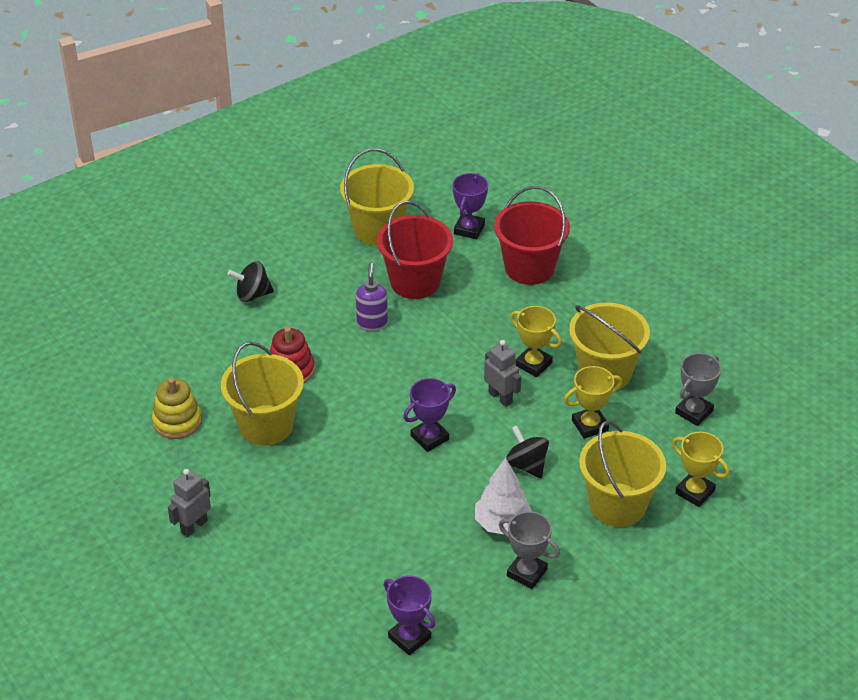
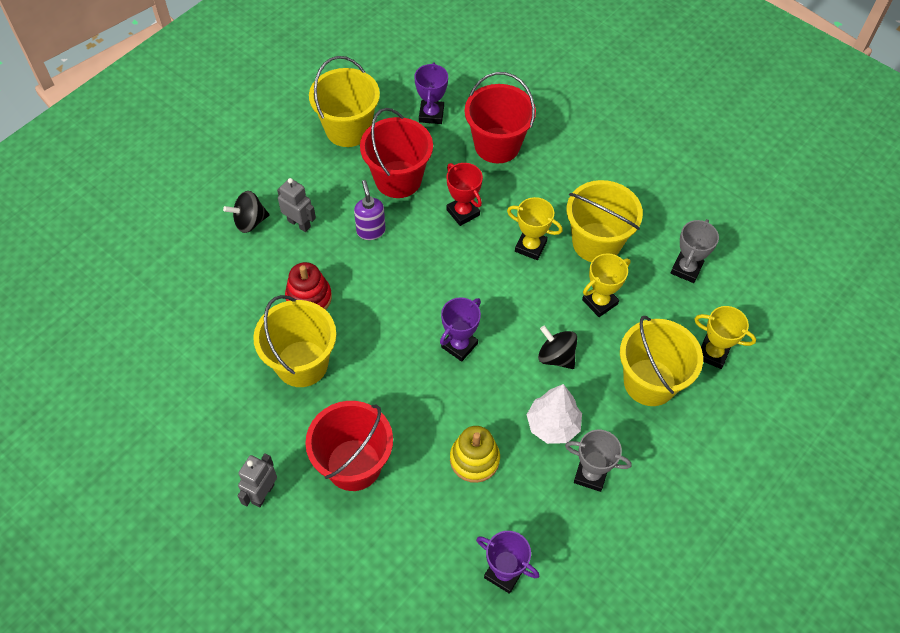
camera: 15 degrees left, 15 degrees up
yellow stacking toy [152,378,202,439] -> yellow stacking toy moved to [450,426,500,483]
grey robot [484,340,521,407] -> grey robot moved to [277,178,316,232]
none -> red bucket [305,401,393,491]
none -> red trophy [446,163,483,226]

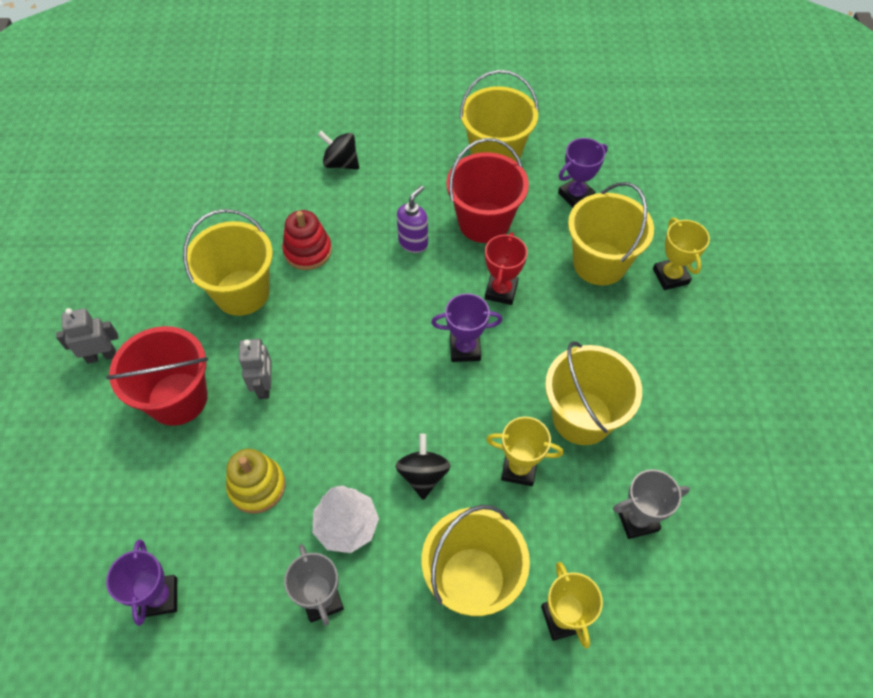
camera: 50 degrees right, 0 degrees up
grey robot [277,178,316,232] -> grey robot moved to [239,339,271,399]
purple trophy [440,297,481,362] -> purple trophy moved to [431,293,502,362]
red bucket [465,72,536,163] -> yellow bucket [568,182,654,285]
yellow trophy [507,197,563,260] -> yellow trophy moved to [653,218,710,290]

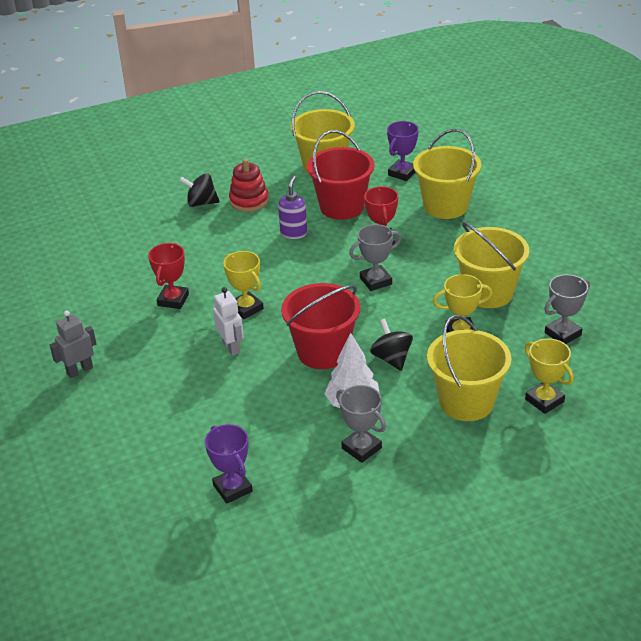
camera: 20 degrees left, 20 degrees down
red bucket [106,326,208,426] -> red bucket moved to [281,283,360,369]
yellow bucket [183,209,273,316] -> red trophy [148,243,189,309]
yellow stacking toy [226,449,286,514] -> none
grey robot [239,339,271,399] -> white robot [213,287,244,356]
red stacking toy [282,210,332,270] -> red stacking toy moved to [229,159,269,212]
purple trophy [431,293,502,362] -> grey trophy [349,224,401,291]
yellow trophy [653,218,710,290] -> yellow trophy moved to [223,251,264,319]

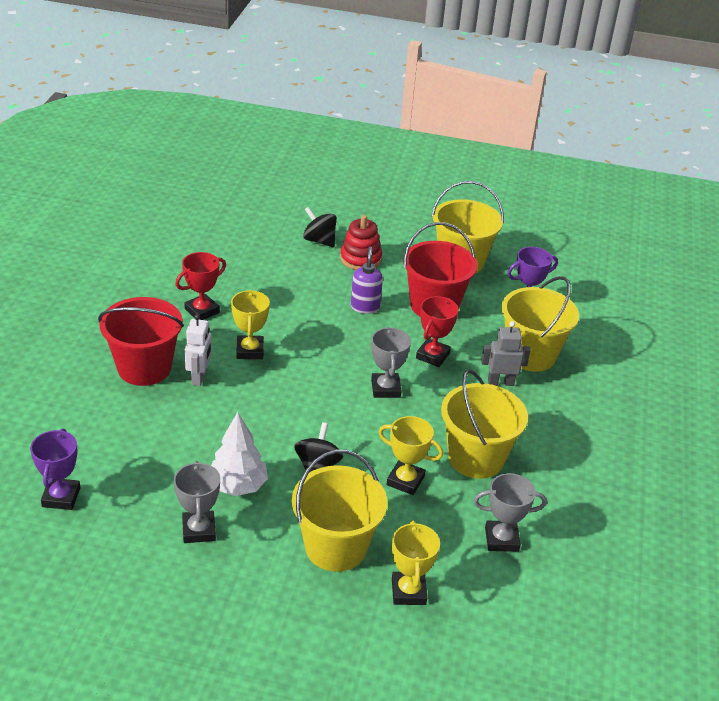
camera: 30 degrees right, 0 degrees up
grey robot [50,310,96,378] -> grey robot moved to [481,321,531,386]
purple soap dispenser [278,176,307,239] -> purple soap dispenser turned 45 degrees counterclockwise [351,247,383,314]
red bucket [281,283,360,369] -> red bucket moved to [98,297,184,386]
grey trophy [349,224,401,291] -> grey trophy turned 75 degrees clockwise [371,327,411,398]

